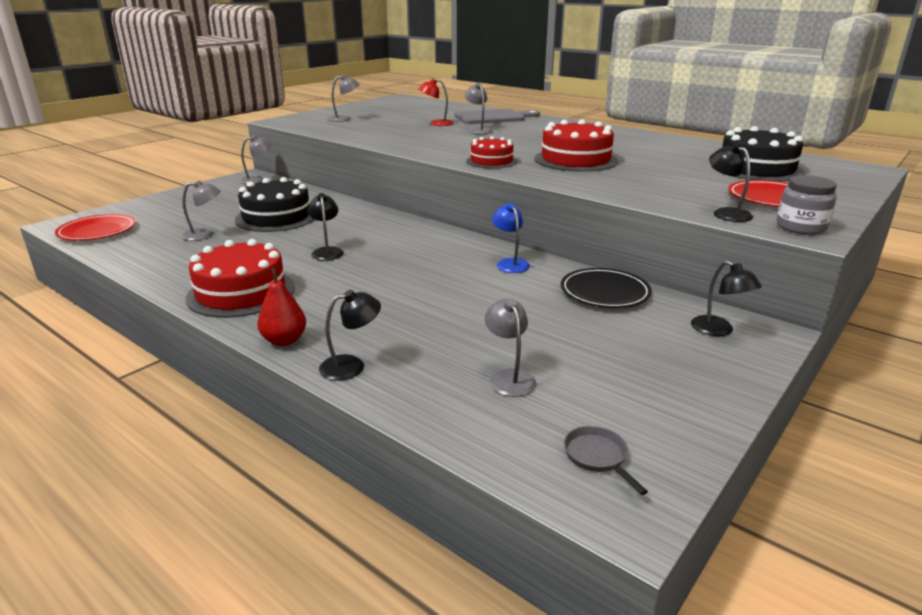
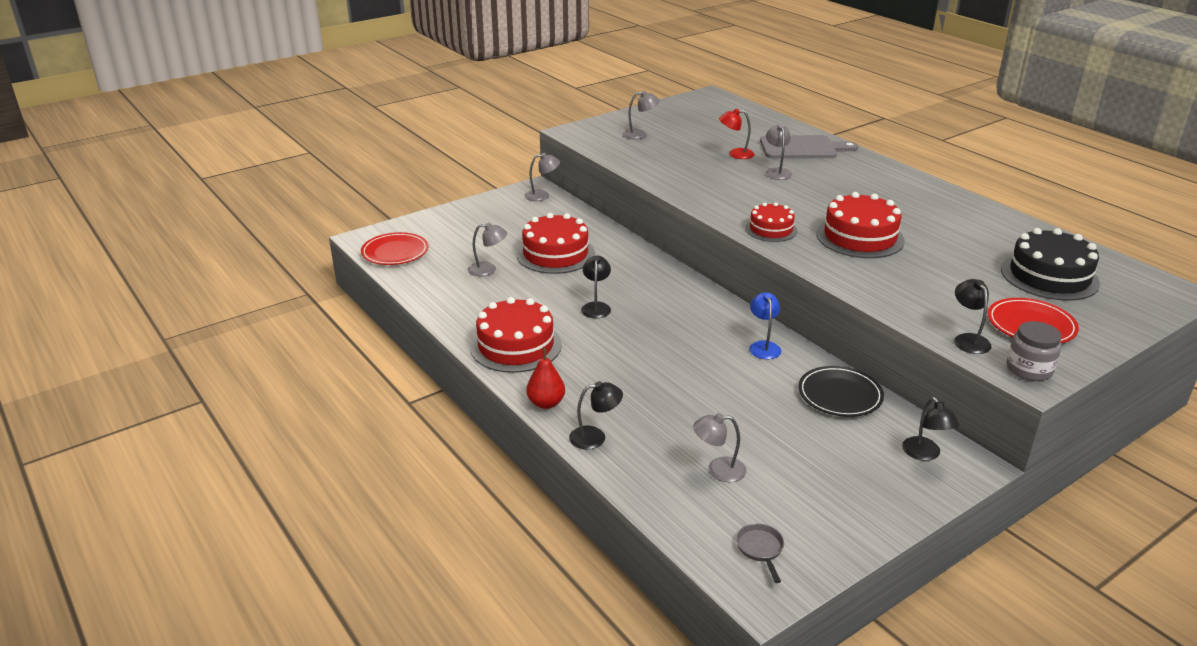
camera: 15 degrees right, 5 degrees up
black cake [235,177,315,232] -> red cake [517,213,595,274]
grey lamp [485,299,536,397] -> grey lamp turned 90 degrees counterclockwise [693,413,746,482]

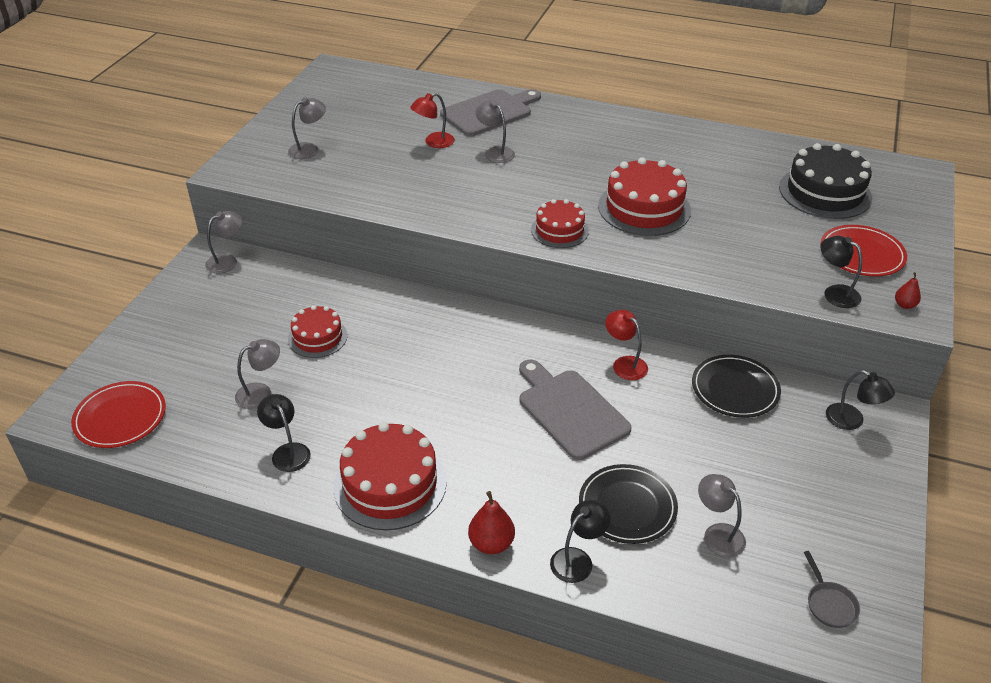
camera: 35 degrees left, 10 degrees up
red cake [517,213,595,274] -> red cake [288,305,348,358], size x0.61
black lamp [581,256,611,318] -> black lamp moved to [257,394,311,472]
grey lamp [693,413,746,482] -> grey lamp turned 90 degrees clockwise [698,474,746,557]
grey pan [736,524,784,583] -> grey pan turned 150 degrees counterclockwise [804,551,860,628]
blue lamp [749,292,781,359] -> red lamp [605,310,648,380]
grey jar [1006,321,1062,381] -> red pear [895,272,921,309]
none -> grey cutting board [519,360,632,460]
none -> black plate [579,464,678,544]

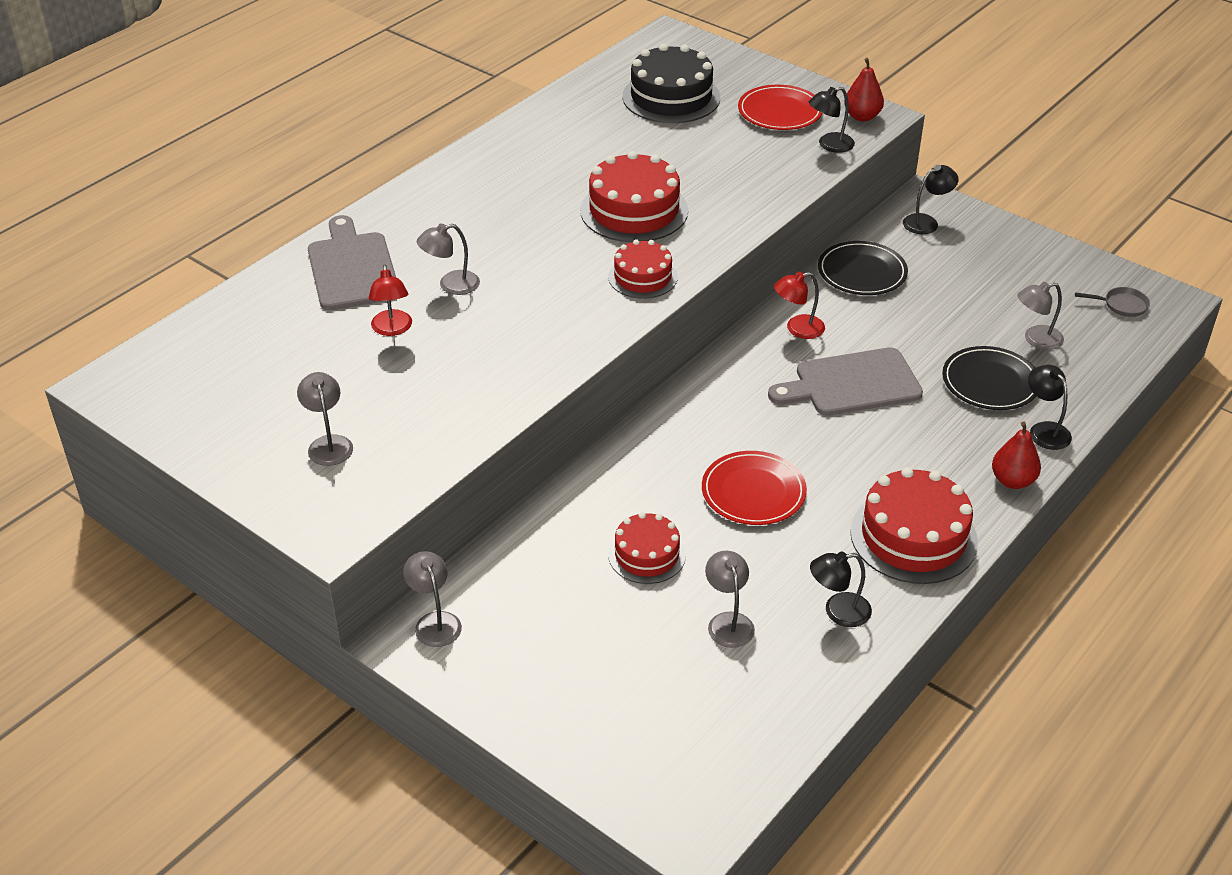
camera: 70 degrees left, 0 degrees up
red plate [71,381,166,448] -> red plate moved to [702,451,807,525]
red pear [895,272,921,309] -> red pear [844,58,884,121], size x1.68

